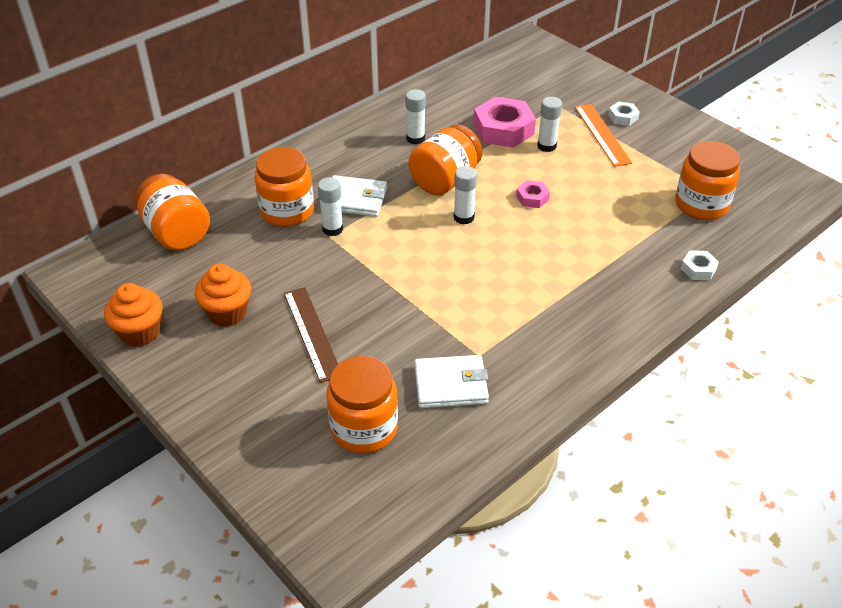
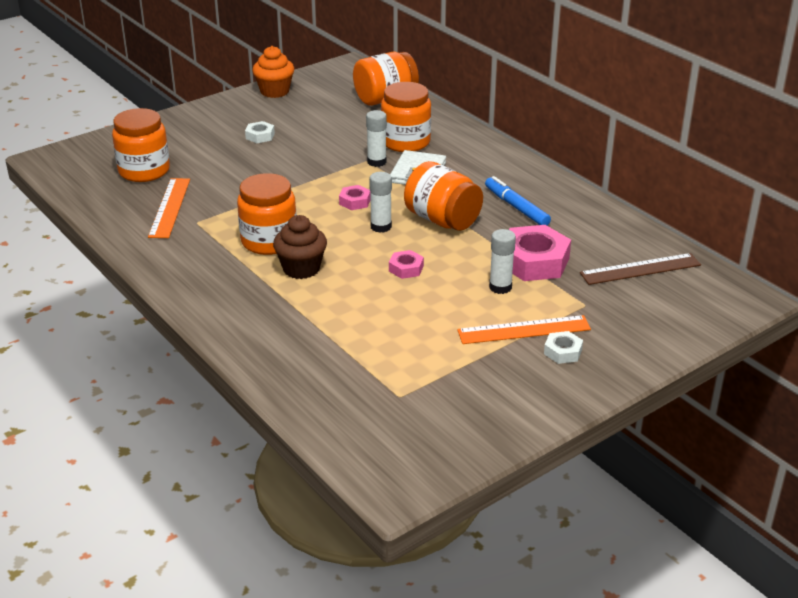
camera: 95 degrees right, 10 degrees down
orange cupcake [194,264,251,327] -> none
brown ruler [284,287,338,383] -> brown ruler moved to [580,253,701,285]
white glue stick [405,89,426,145] -> blue marker [485,176,551,225]
white wallet [414,355,489,408] -> orange ruler [148,178,190,238]
orange jar [675,141,740,220] -> orange jar moved to [237,173,296,255]
white nut [681,250,719,280] -> white nut moved to [245,121,275,143]
none -> brown cupcake [273,215,327,279]
none -> pink nut [339,185,371,210]

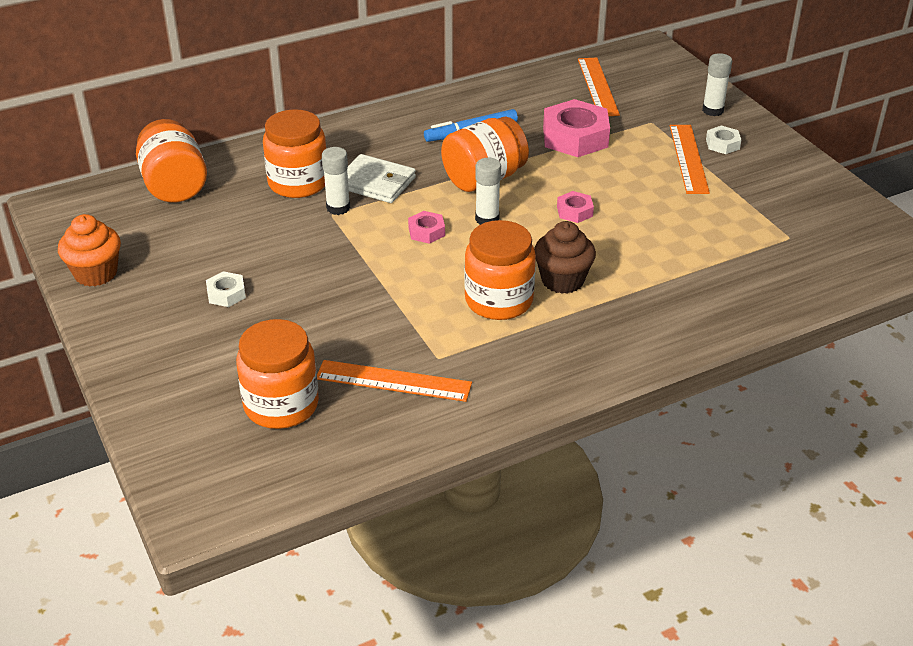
camera: 80 degrees left, 5 degrees up
white glue stick [489,229,516,294] -> white glue stick moved to [702,53,732,116]
brown ruler [580,253,701,285] -> orange ruler [578,57,620,116]

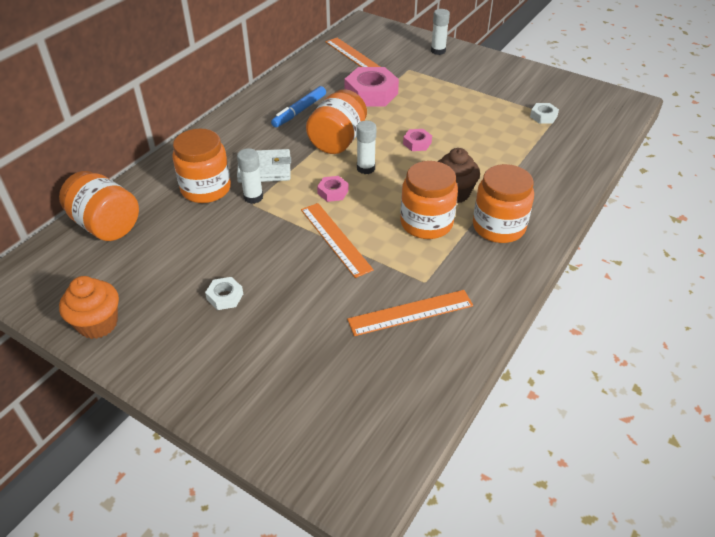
camera: 30 degrees left, 5 degrees up
orange jar [236,319,319,429] -> orange jar moved to [473,164,534,243]
orange ruler [670,125,710,194] -> orange ruler moved to [301,203,374,278]
white nut [706,126,741,154] -> white nut moved to [530,103,559,124]

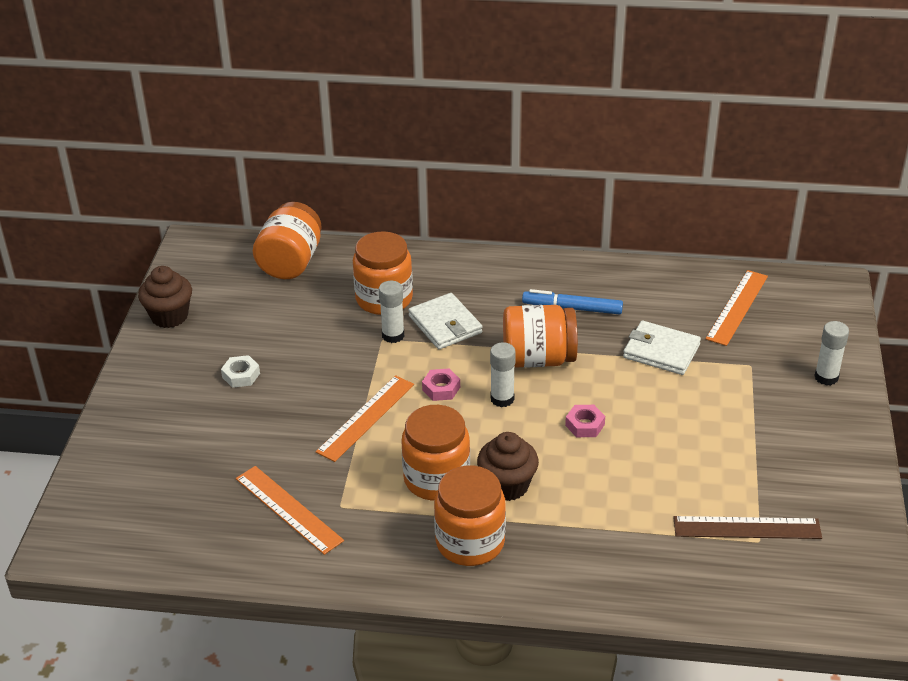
camera: 65 degrees right, 5 degrees down
orange cupcake [59,276,119,339] -> brown cupcake [138,266,192,328]
pink nut [344,67,399,107] -> white wallet [623,321,701,375]
white nut [530,103,559,124] -> brown ruler [673,516,822,539]

